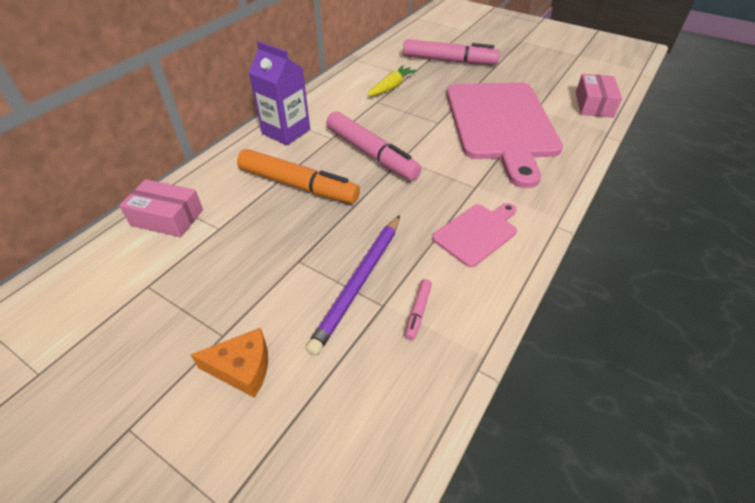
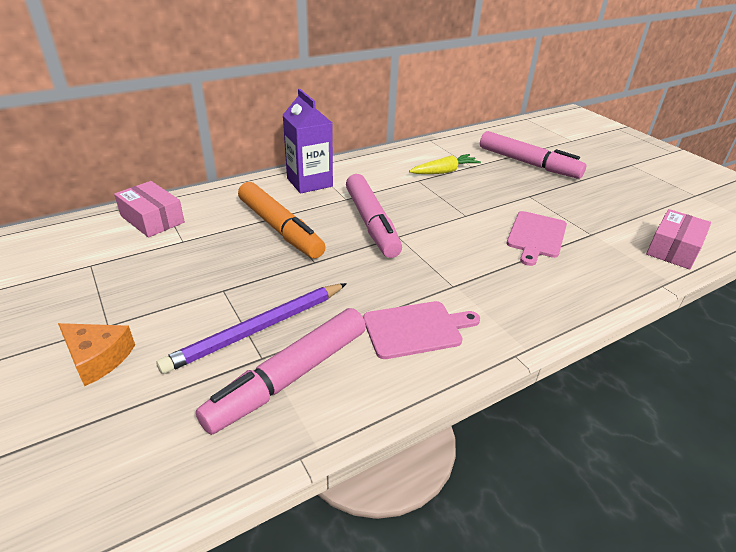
camera: 25 degrees right, 10 degrees down
pink marker [405,279,432,340] -> pink marker [196,308,366,435], size x2.42
pink cutting board [447,82,563,188] -> pink cutting board [506,211,567,266], size x0.45

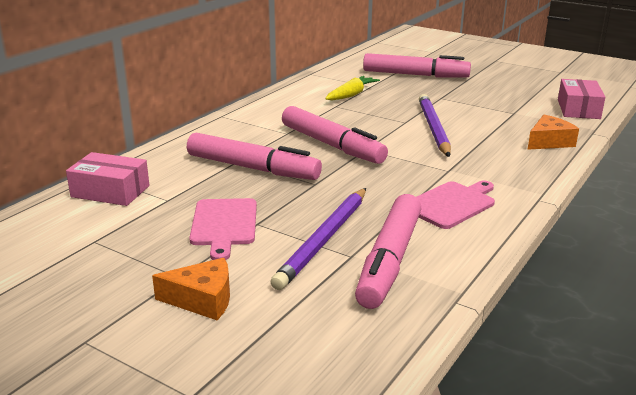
camera: 25 degrees left, 10 degrees down
orange marker [238,182,326,259] -> pink marker [187,133,322,180]
purple carton [283,89,333,194] -> none
pink cutting board [506,211,567,266] -> pink cutting board moved to [189,198,257,260]
none -> purple pencil [419,94,451,157]
none -> orange cheese [527,115,579,150]

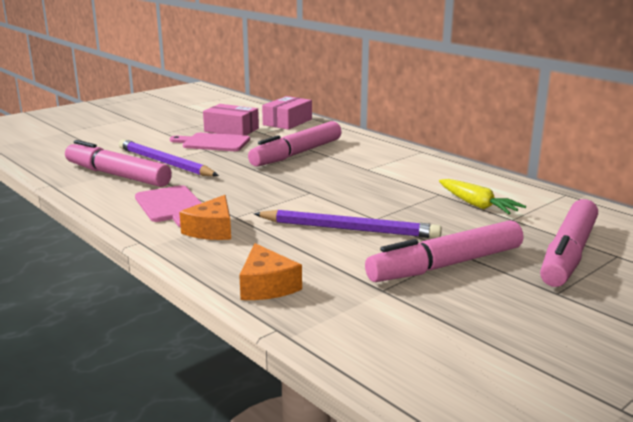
camera: 105 degrees right, 5 degrees down
orange cheese [152,258,230,321] -> orange cheese moved to [179,195,231,240]
pink marker [282,106,388,164] -> pink marker moved to [365,220,523,282]
pink box [558,79,605,119] -> pink box moved to [203,104,259,135]

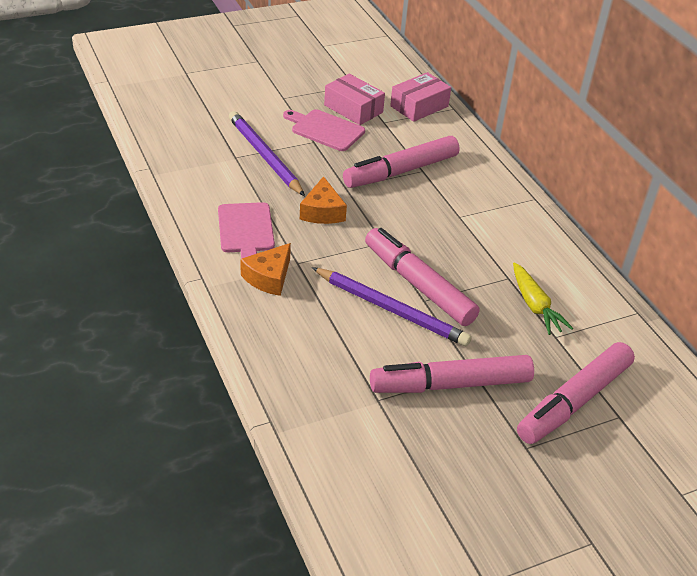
camera: 15 degrees right, 20 degrees up
pink marker [65,140,172,187] -> pink marker moved to [365,228,480,326]
orange cheese [239,243,302,300] -> orange cheese moved to [300,176,347,224]

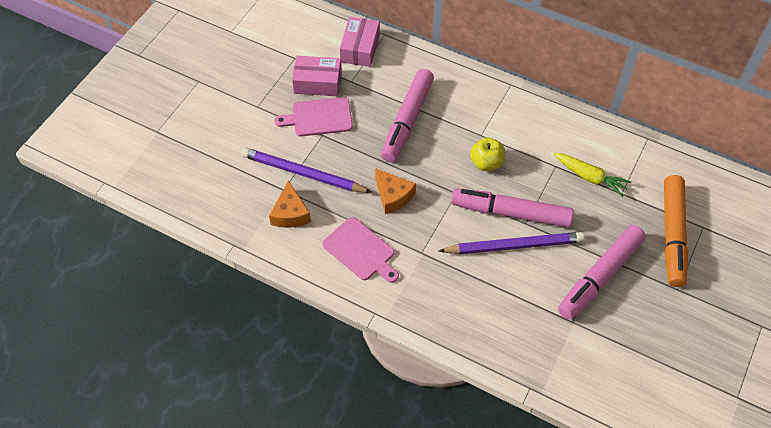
camera: 35 degrees left, 15 degrees up
orange cheese [240,243,291,296] -> orange cheese moved to [269,180,311,228]
pink marker [517,342,635,444] -> orange marker [664,175,689,287]
none -> yellow apple [470,137,505,171]

